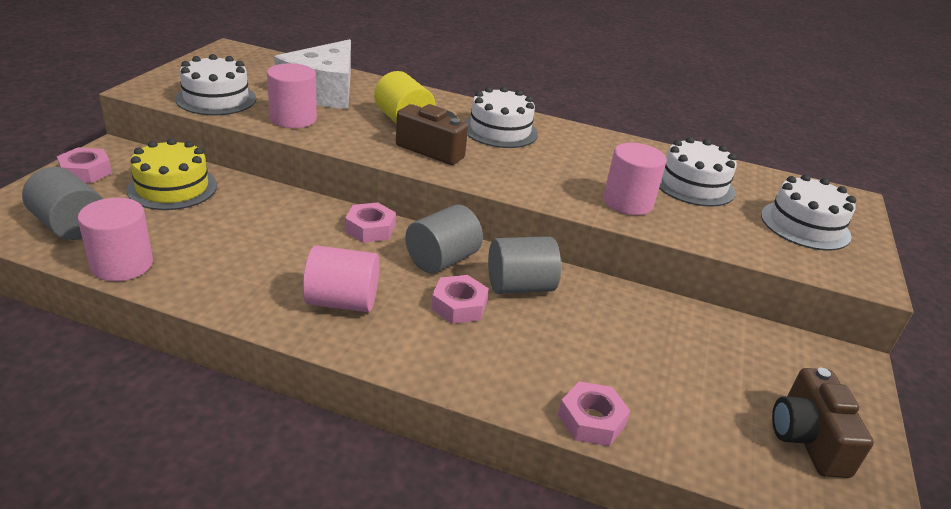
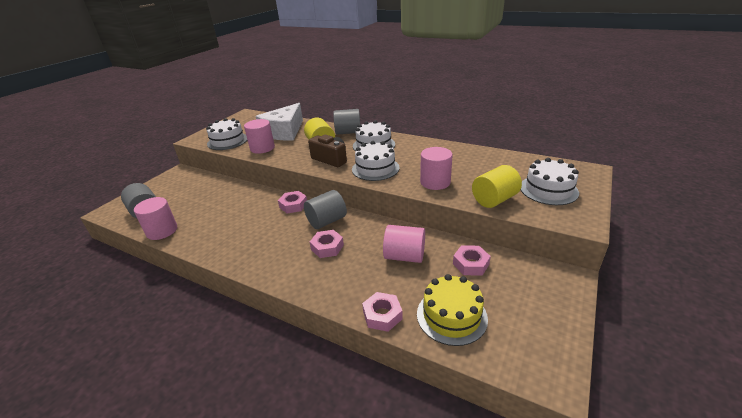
camera: 15 degrees right, 0 degrees up
pink nut [57,147,112,183] -> pink nut moved to [453,245,491,276]
yellow cake [127,138,217,210] -> yellow cake moved to [417,274,488,346]
pink cylinder [303,245,379,312] -> pink cylinder moved to [383,225,425,263]
grey cylinder [488,236,561,294] -> grey cylinder moved to [333,109,360,135]
white cake [659,137,737,207] -> white cake moved to [352,141,399,181]
brown camera [772,368,874,478] -> none
none -> yellow cylinder [472,165,522,208]

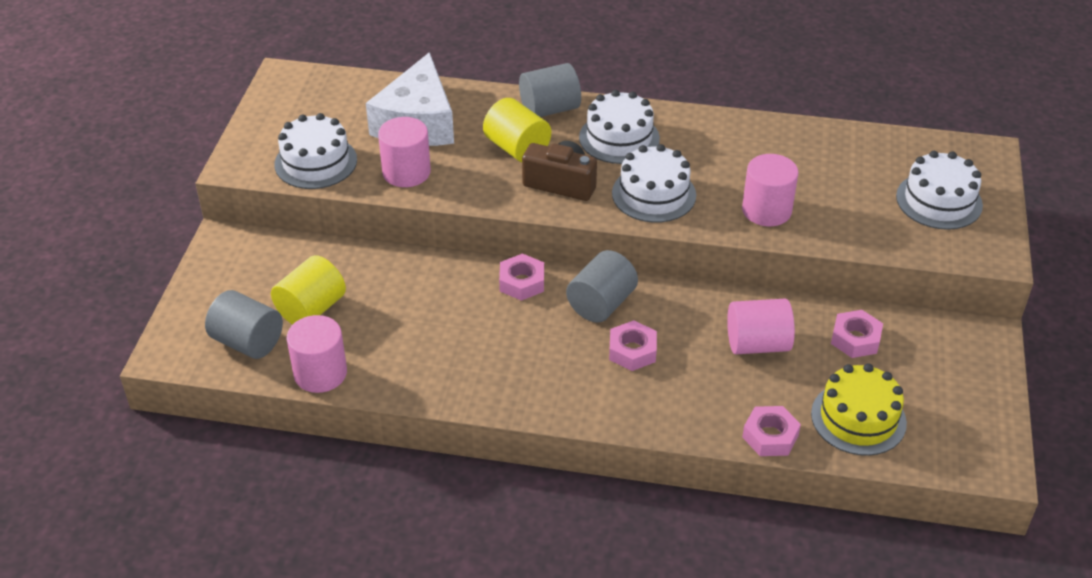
camera: 20 degrees left, 10 degrees up
yellow cylinder [472,165,522,208] -> yellow cylinder moved to [271,255,346,325]

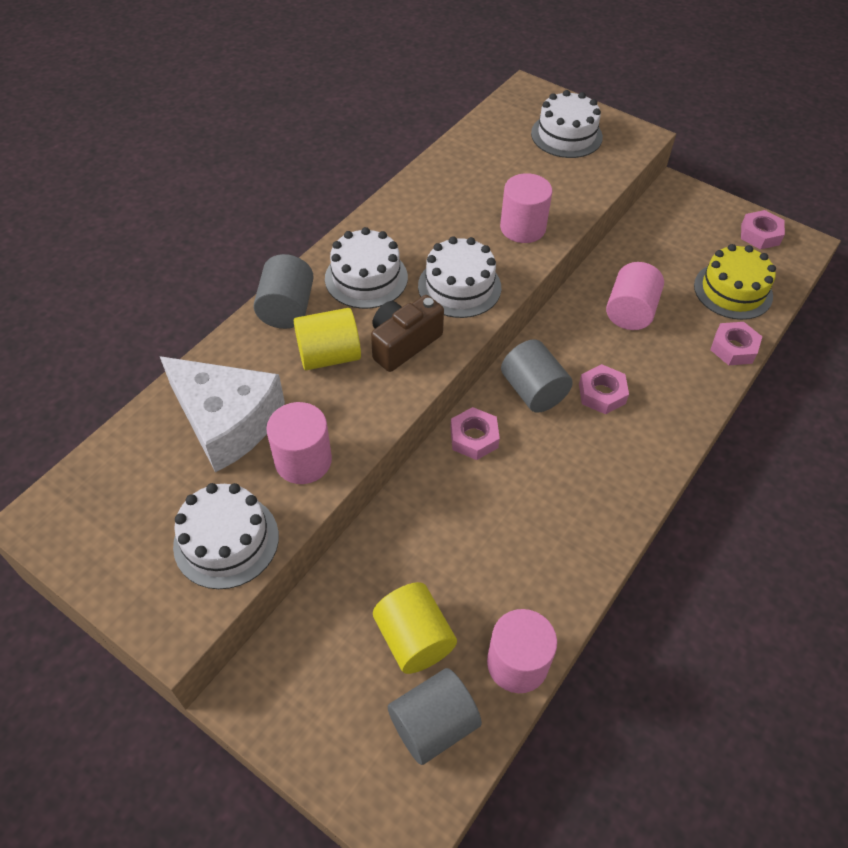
camera: 65 degrees left, 10 degrees up
pink nut [831,310,883,358] -> pink nut moved to [741,210,785,250]

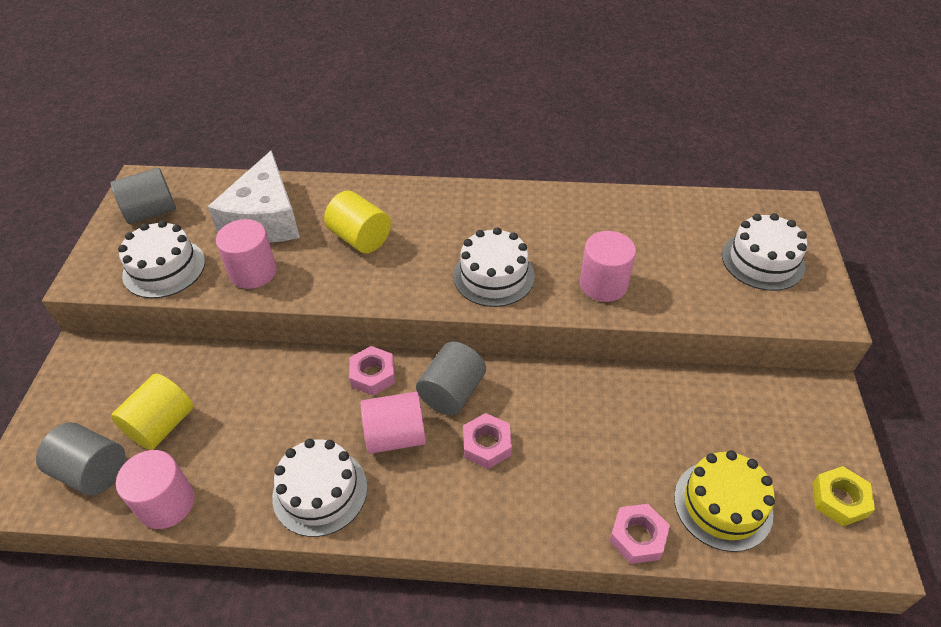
camera: 60 degrees right, 5 degrees down
grey cylinder [254,254,314,329] -> grey cylinder moved to [111,168,176,224]
white cake [325,227,408,309] -> white cake moved to [272,439,368,537]
brown camera [371,295,444,372] -> none
pink cylinder [606,262,664,330] -> pink cylinder moved to [361,392,426,454]
pink nut [741,210,785,250] -> yellow nut [812,466,875,526]

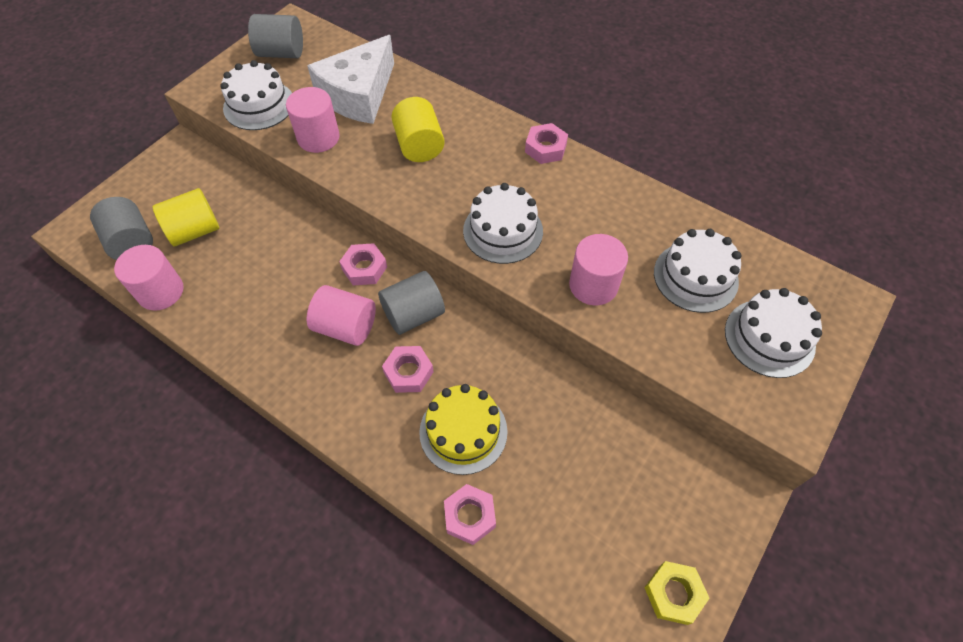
camera: 30 degrees right, 10 degrees up
white cake [272,439,368,537] -> white cake moved to [654,229,741,313]
yellow cake [674,450,775,552] -> yellow cake moved to [419,384,507,475]
none -> pink nut [525,123,568,164]

